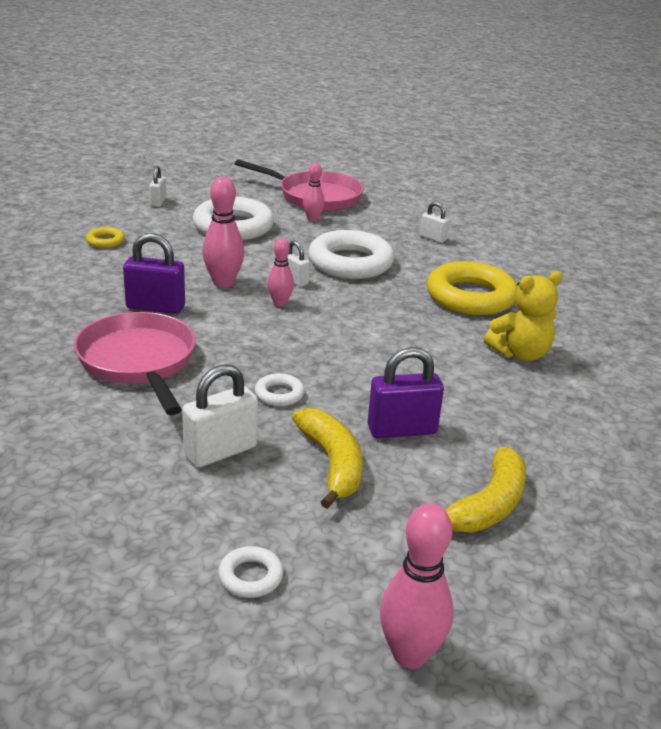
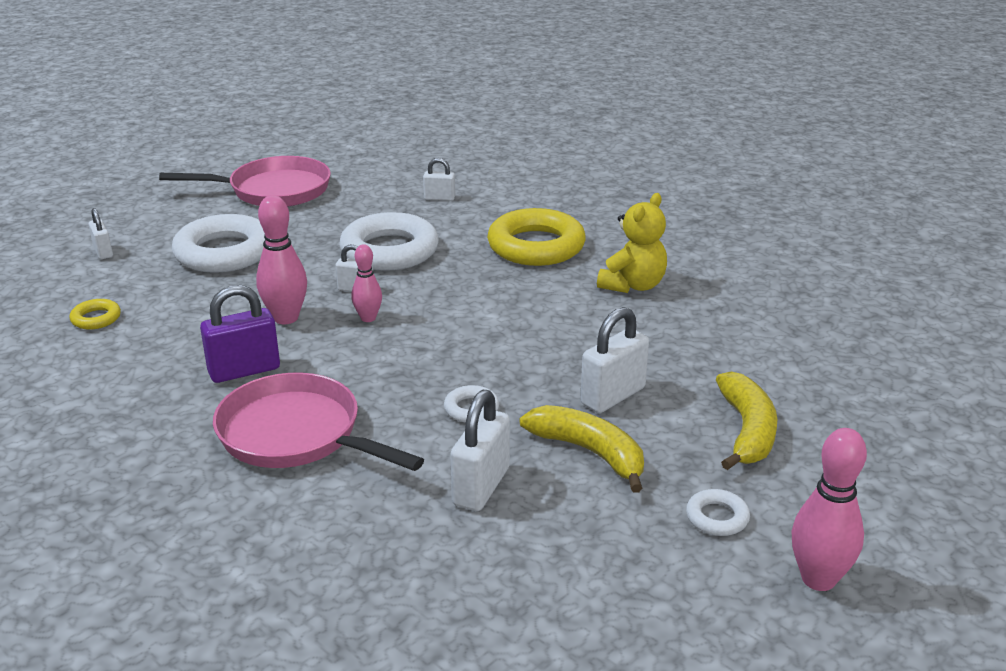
camera: 30 degrees left, 0 degrees up
white ring [218,546,283,598] -> white ring moved to [686,489,750,536]
pink bowling pin [303,163,325,222] -> none
purple padlock [368,347,444,438] -> white padlock [581,307,649,413]

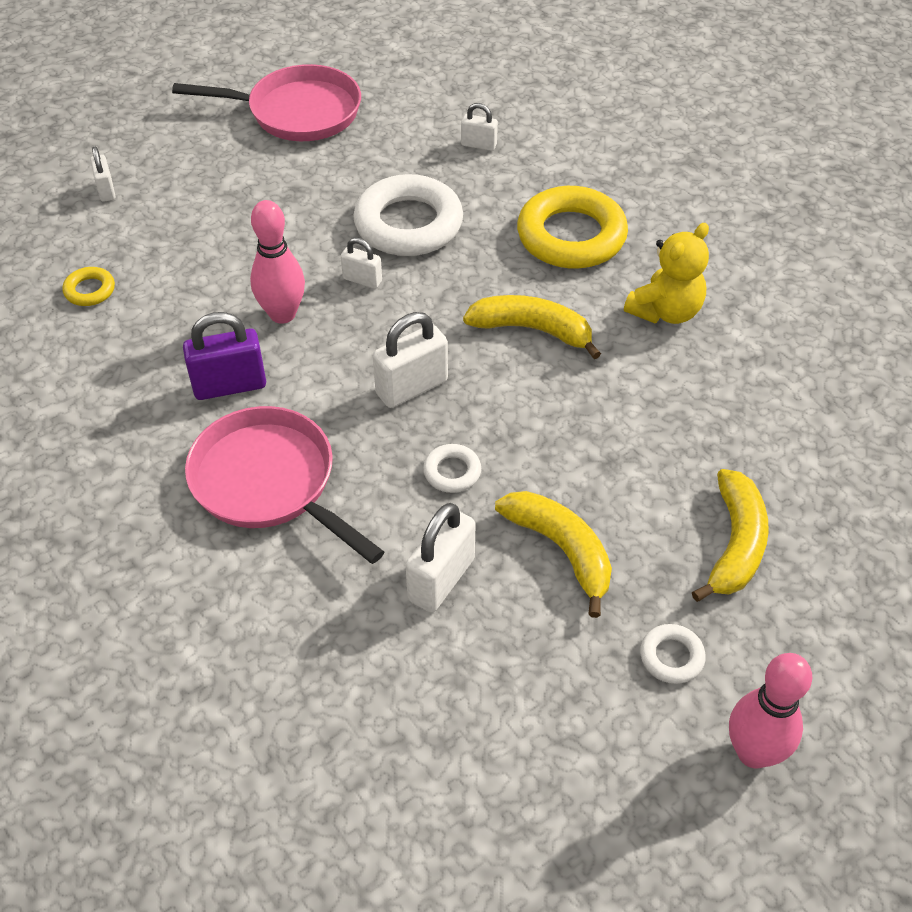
camera: 10 degrees right, 20 degrees up
white ring [172,214,265,273] -> none
pink bowling pin [352,244,382,322] -> none
white padlock [581,307,649,413] -> white padlock moved to [373,312,448,408]
none -> yellow banana [463,295,601,359]

